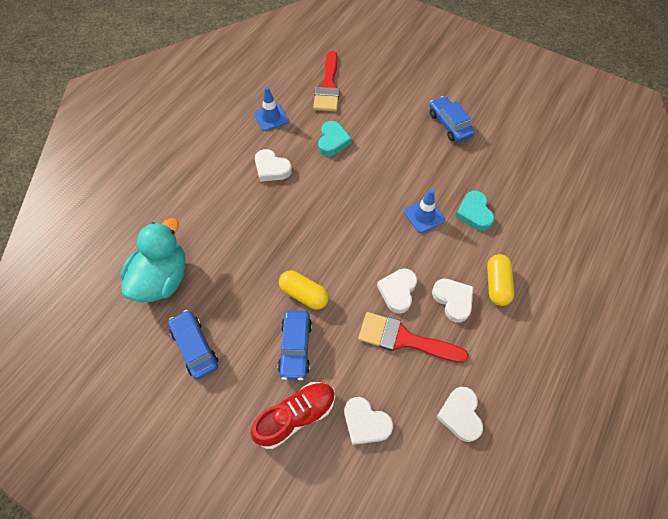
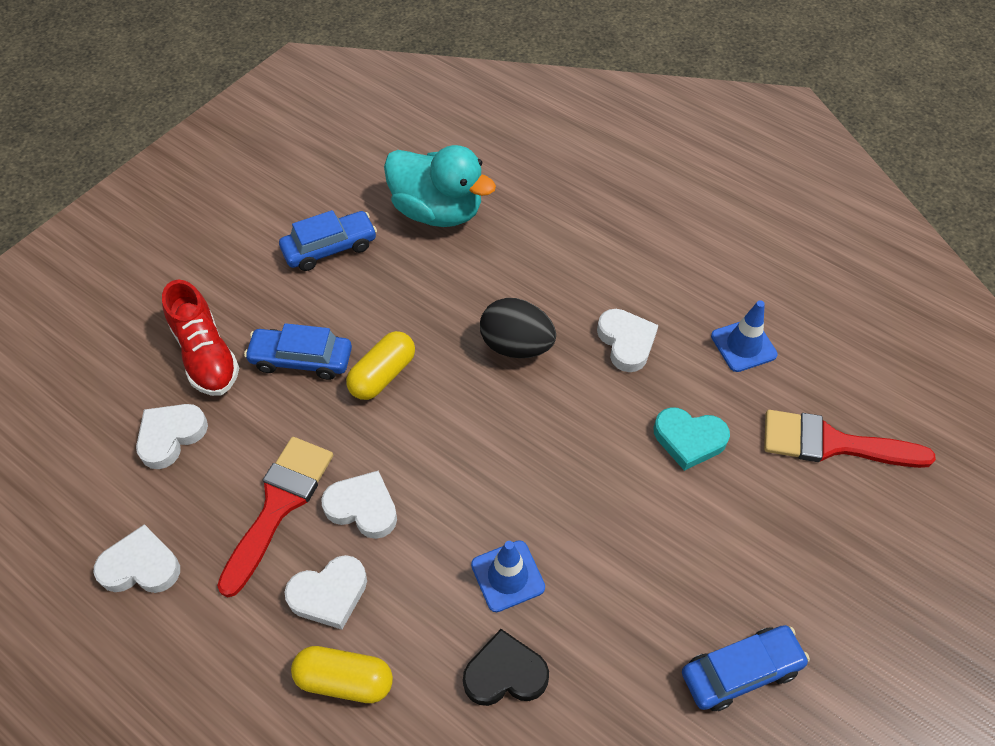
camera: 95 degrees right, 5 degrees down
white heart [255,149,292,182] -> white heart turned 120 degrees clockwise [597,309,659,372]
turquoise heart [455,191,495,231] -> black heart [463,629,549,706]
none -> black egg [480,298,556,358]

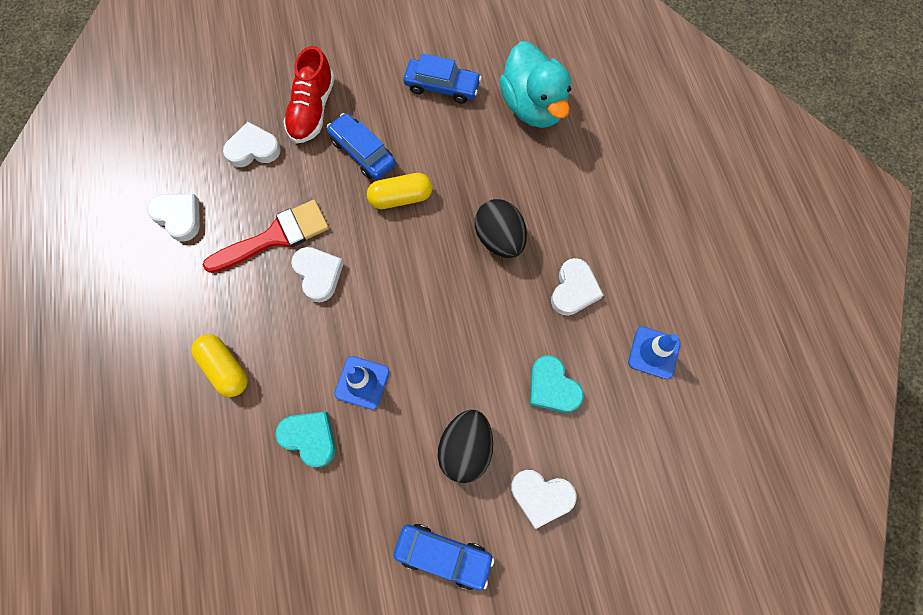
camera: 40 degrees right, 15 degrees up
white heart [285,555,367,630] -> white heart moved to [511,470,576,529]
black heart [463,629,549,706] -> turquoise heart [275,411,336,467]
red brush [764,410,936,468] -> none
none -> black egg [438,410,493,483]

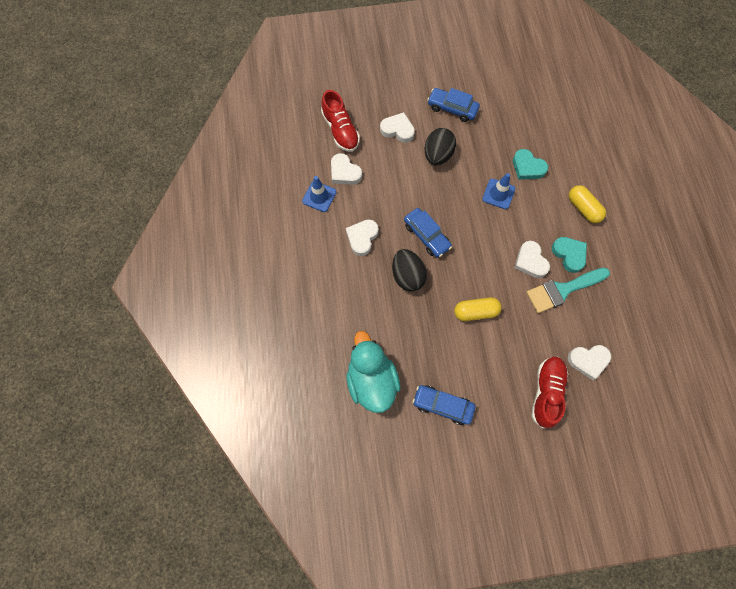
camera: 175 degrees left, 0 degrees up
white heart [147,194,200,242] -> white heart moved to [331,153,362,185]
red brush [203,200,329,273] -> turquoise brush [526,268,610,313]
blue car [327,113,396,180] -> blue car moved to [404,208,452,258]
turquoise heart [530,355,584,413] -> turquoise heart moved to [552,237,587,273]
none -> red shoe [321,90,360,152]

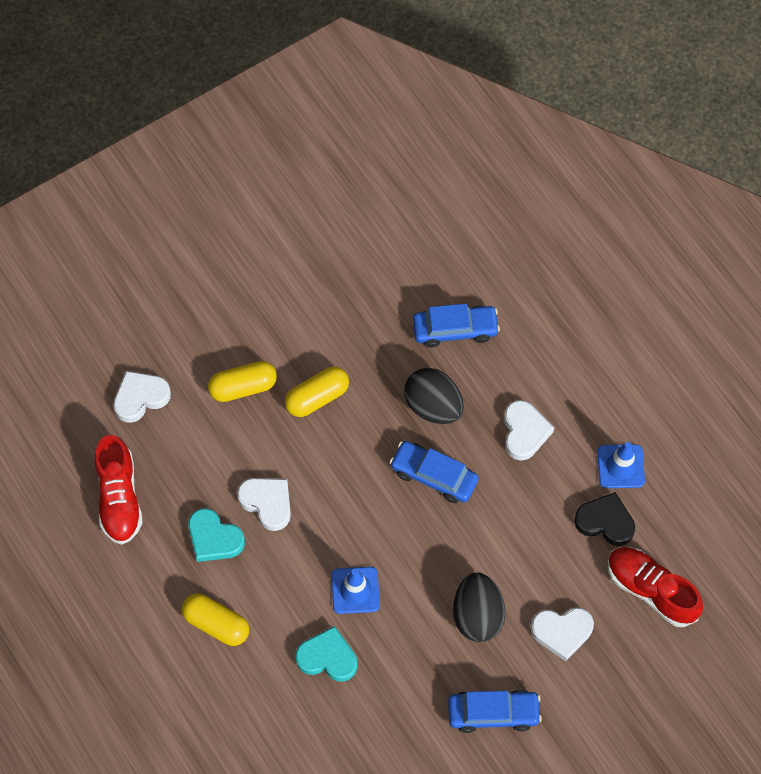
camera: 155 degrees right, 5 degrees down
white heart [331,153,362,185] -> black heart [574,492,635,546]
turquoise duck [347,331,400,413] -> none
blue car [412,385,476,425] -> blue car moved to [413,304,500,347]
turquoise brush [526,268,610,313] -> none
red shoe [531,357,568,429] -> red shoe moved to [95,435,143,545]
none -> yellow capsule [208,361,277,402]

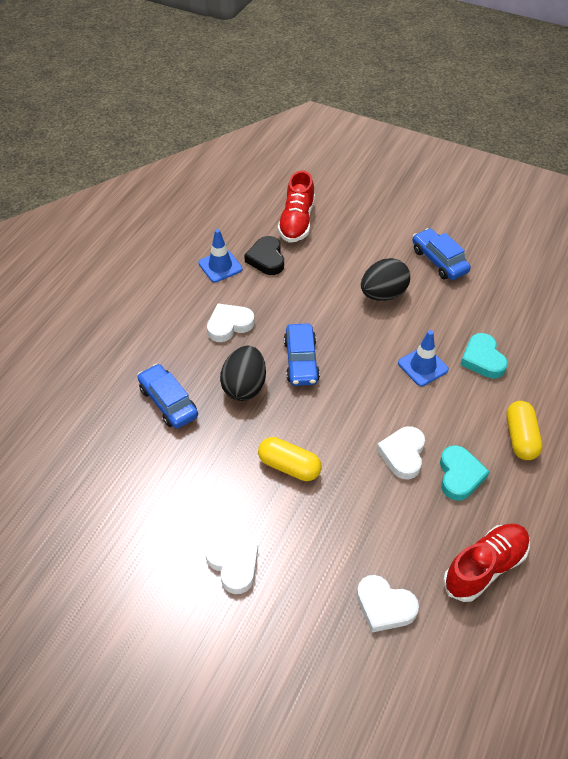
camera: 120 degrees left, 15 degrees down
yellow capsule [208,361,277,402] -> none
white heart [531,607,594,661] -> white heart moved to [205,536,258,594]

